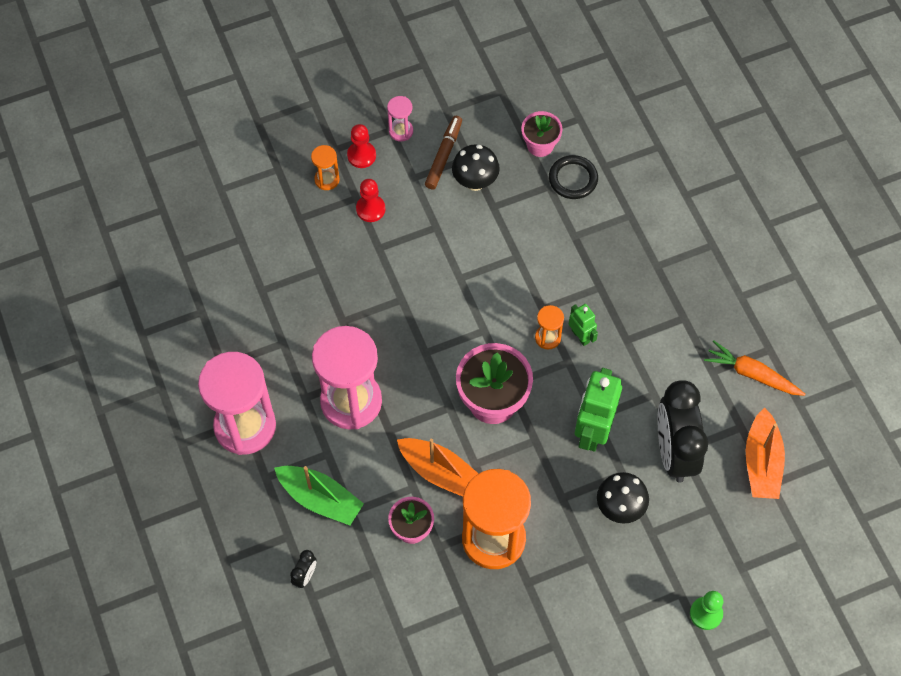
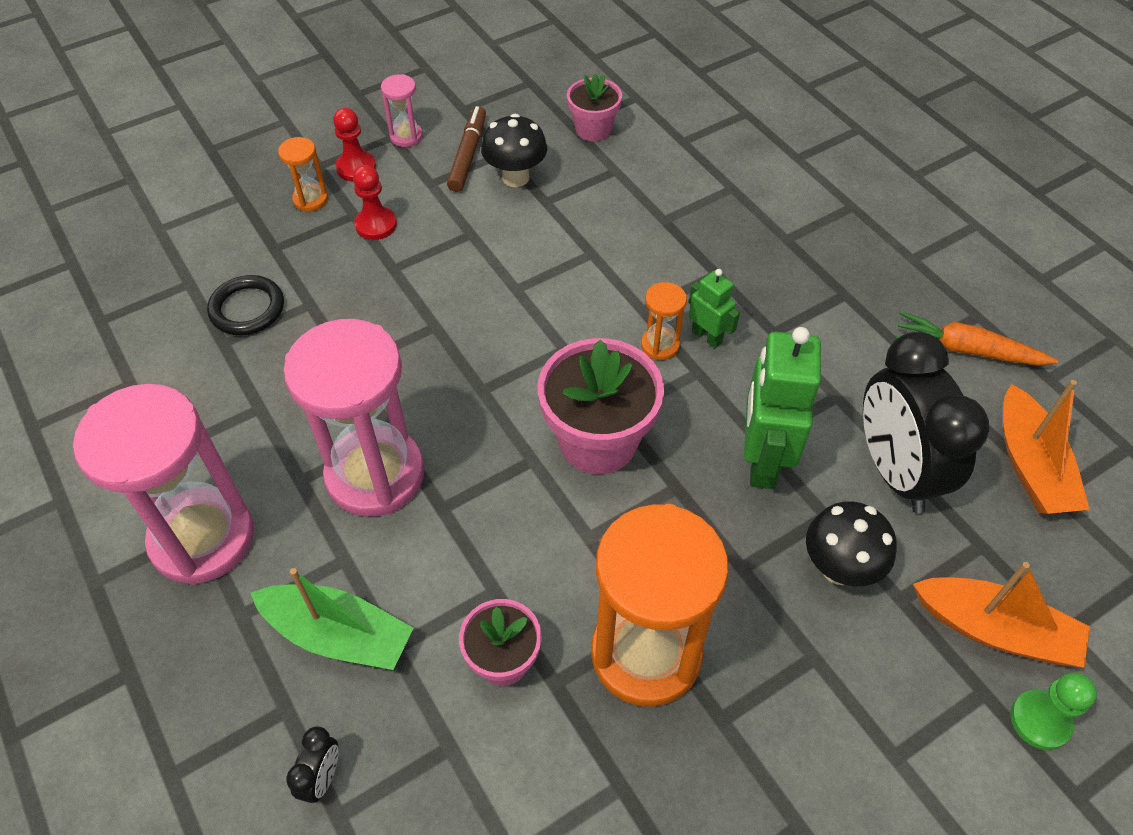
camera: 10 degrees left, 10 degrees down
orange boat [397,438,479,497] -> orange boat moved to [913,562,1090,668]
black ring [549,155,598,199] -> black ring moved to [207,275,284,335]

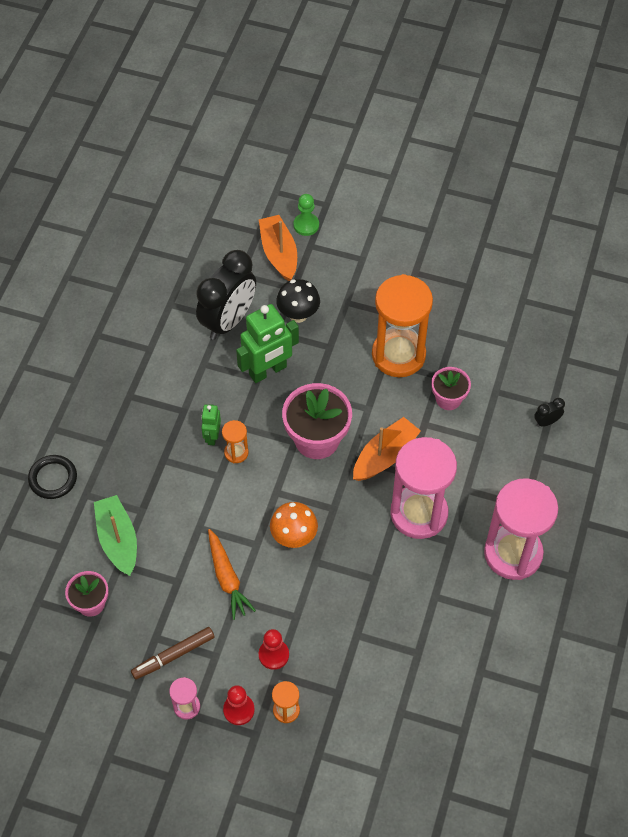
camera: 130 degrees left, 5 degrees up
black ring [207,275,284,335] -> black ring moved to [28,455,77,499]
green boat [251,568,414,670] -> green boat moved to [94,495,137,576]
black mushroom [481,114,547,187] -> none
orange carrot [896,311,1058,366] -> orange carrot moved to [208,529,256,620]
orange boat [1003,380,1090,514] -> orange boat moved to [353,417,421,481]
none -> orange mushroom [270,502,318,548]

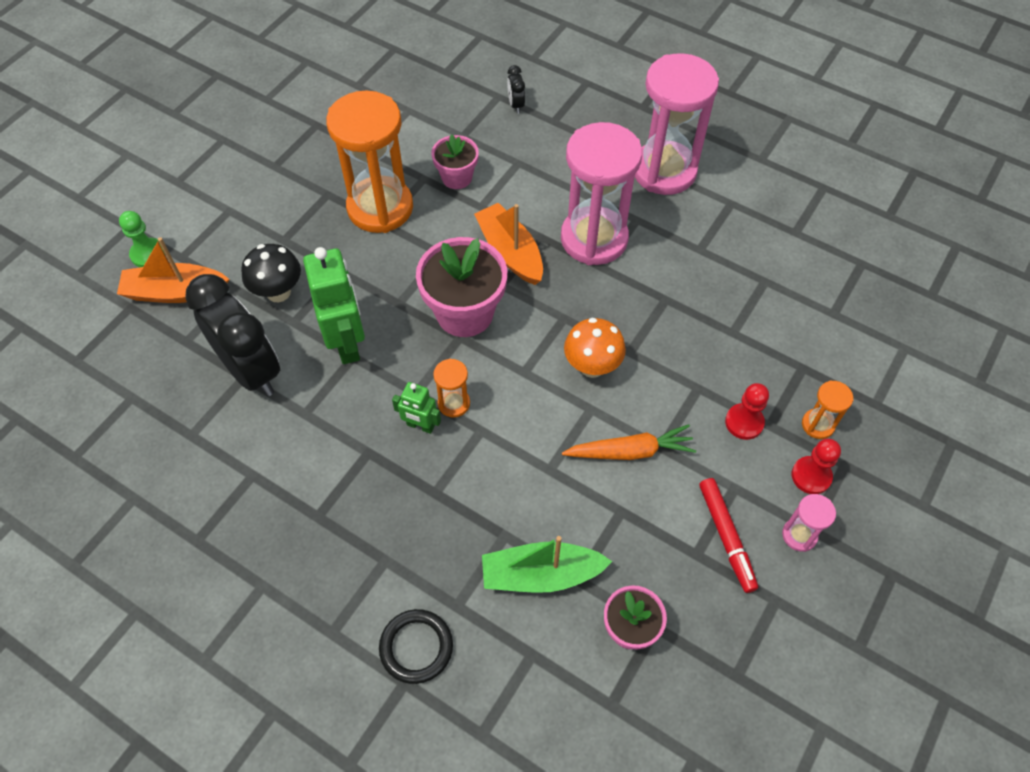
camera: 75 degrees left, 0 degrees up
brown marker [131,627,215,680] -> red marker [699,478,758,593]

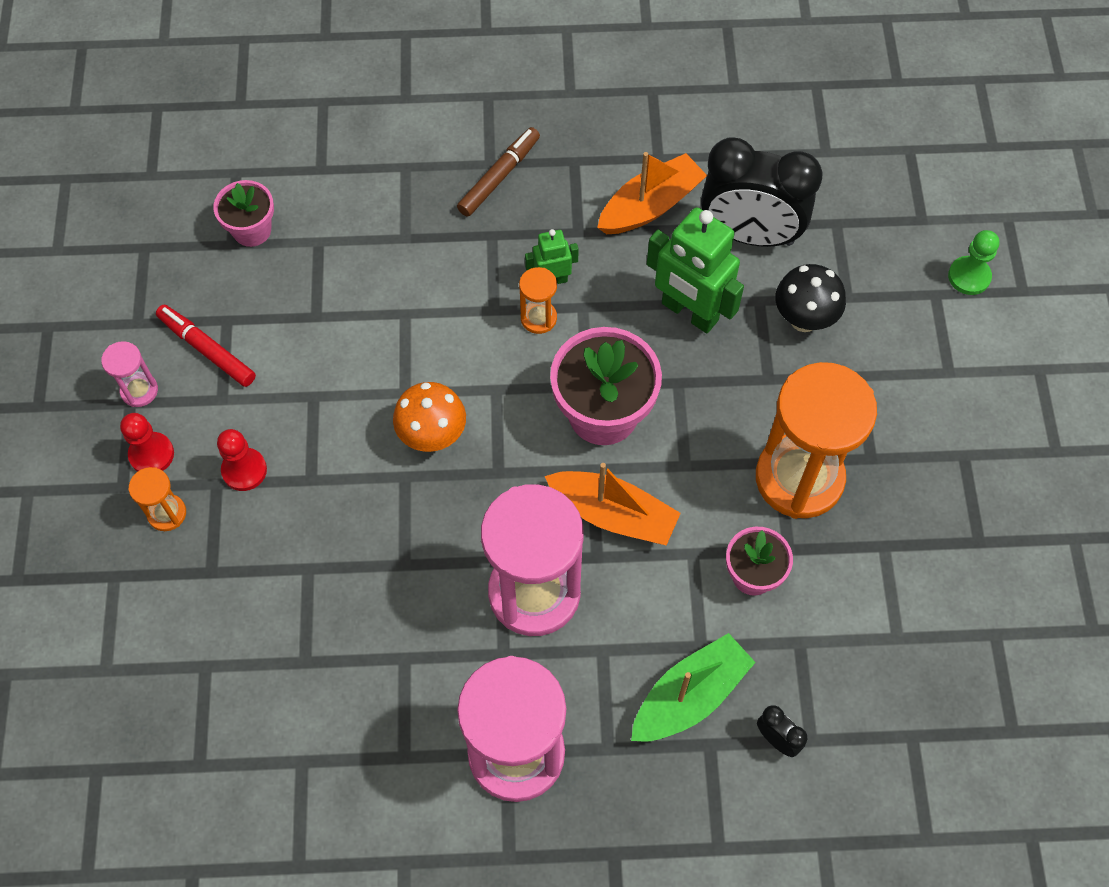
camera: 145 degrees right, 5 degrees up
orange boat [117,237,229,303] -> orange boat moved to [597,152,707,234]
black ring [379,609,453,684] -> none
green boat [482,536,612,593] -> green boat moved to [631,633,756,742]
orange carrot [562,424,696,460] -> none
none -> brown marker [457,127,540,217]

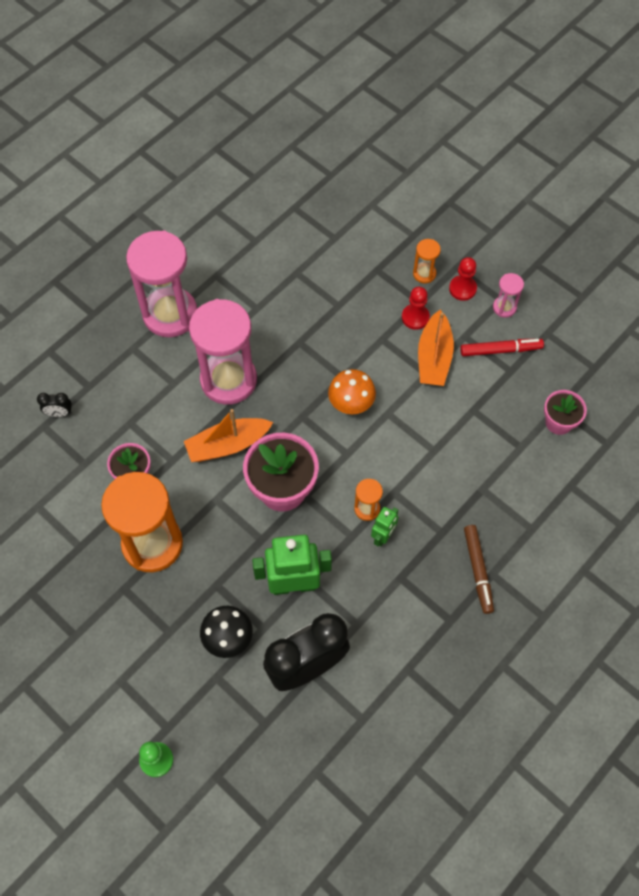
camera: 135 degrees right, 0 degrees up
orange boat [597,152,707,234] -> orange boat moved to [418,310,454,386]
green boat [631,633,756,742] -> none

